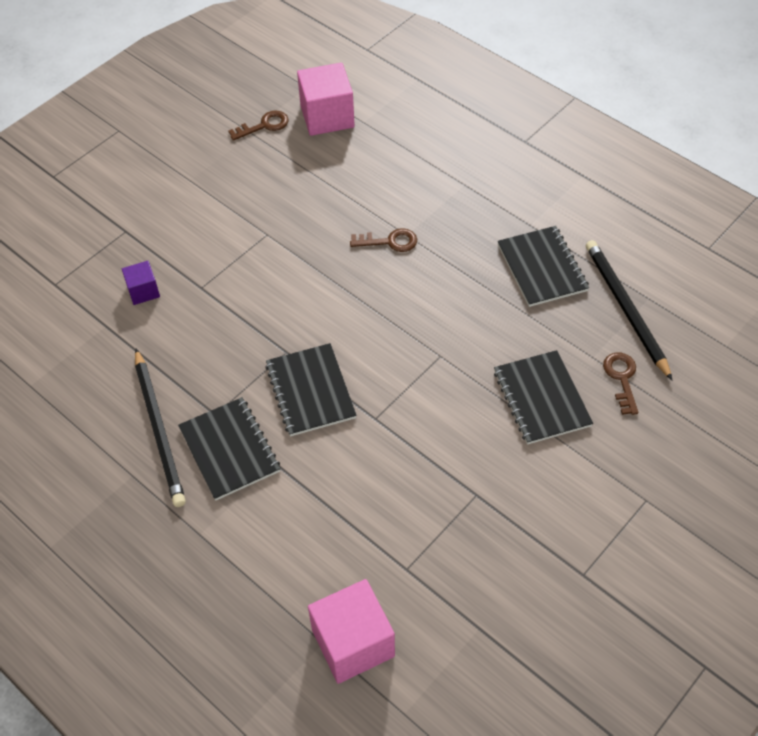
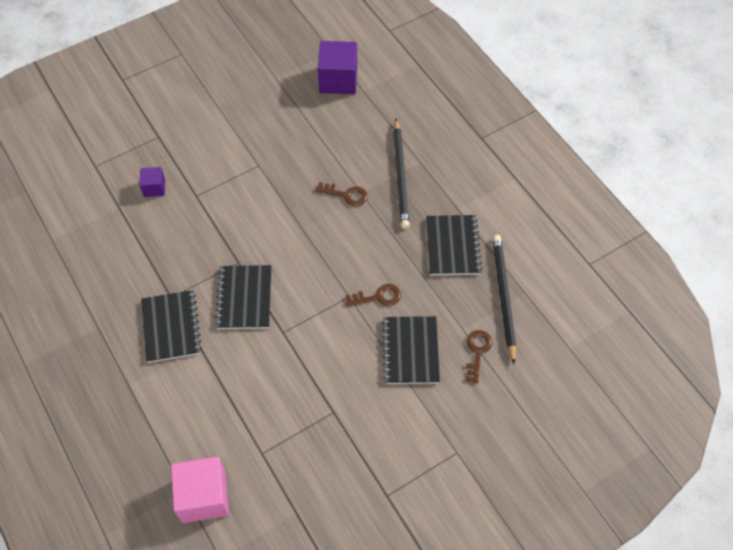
camera: 15 degrees right, 5 degrees up
black pencil [135,349,186,507] -> black pencil moved to [393,119,410,229]
brown key [228,110,289,141] -> brown key moved to [345,284,401,307]
pink cube [297,63,355,136] -> purple cube [318,41,357,94]

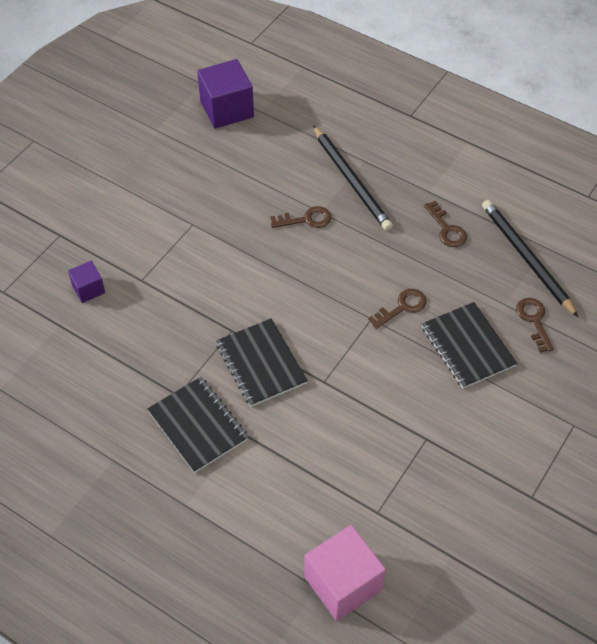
camera: 25 degrees left, 5 degrees down
black notebook [426,215,482,275] -> brown key [424,201,467,247]

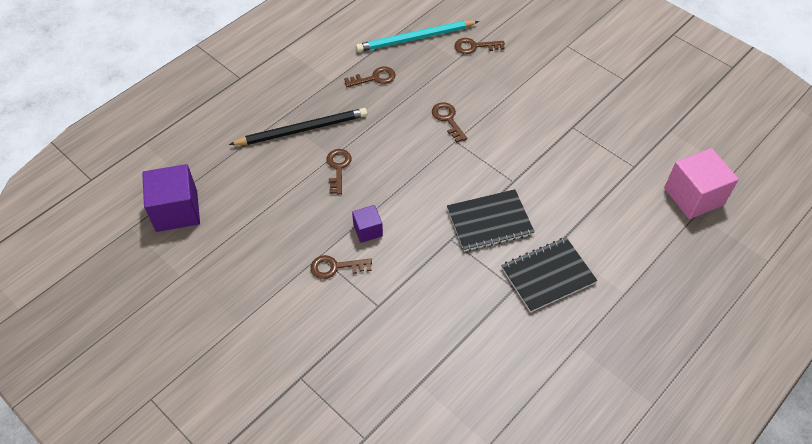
camera: 80 degrees left, 0 degrees up
purple cube [68,261,105,303] -> purple cube moved to [352,205,383,243]
black notebook [422,302,517,389] -> none
black pencil [482,200,578,317] -> turquoise pencil [356,21,479,52]
none -> brown key [310,255,372,279]

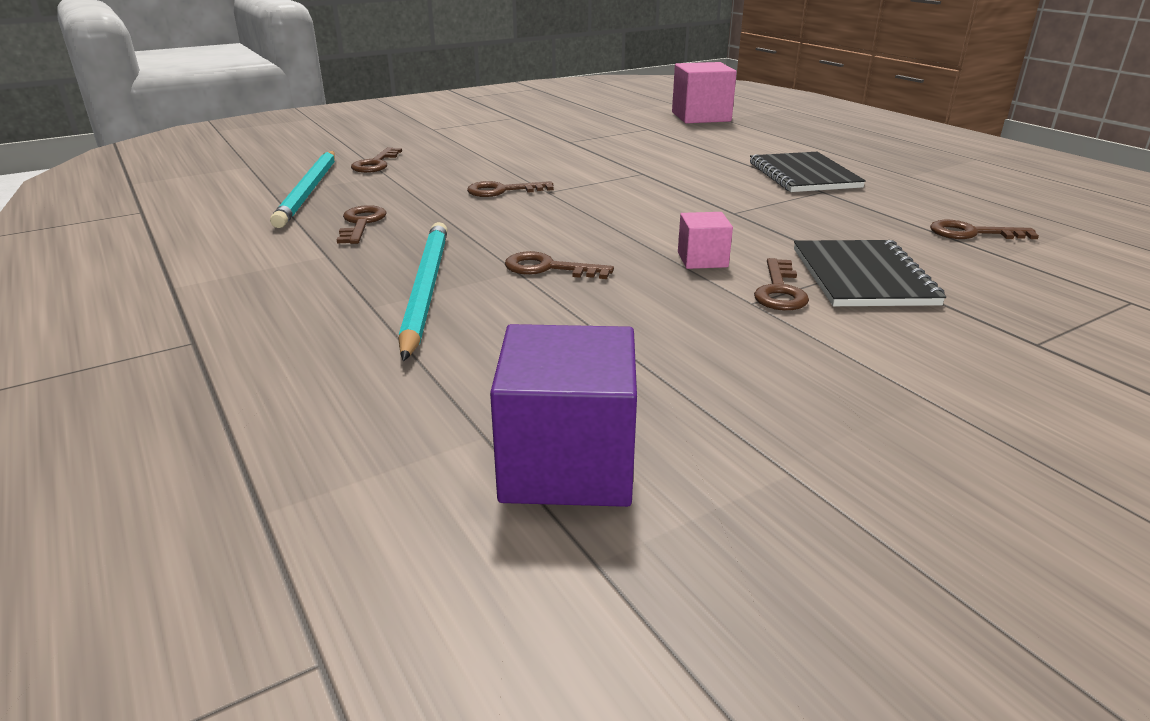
camera: 75 degrees left, 25 degrees down
black pencil [229,108,367,145] -> turquoise pencil [398,222,448,361]
purple cube [352,205,383,243] -> pink cube [678,212,733,269]
black notebook [447,189,535,252] -> black notebook moved to [794,240,946,306]
none -> brown key [930,220,1039,239]

